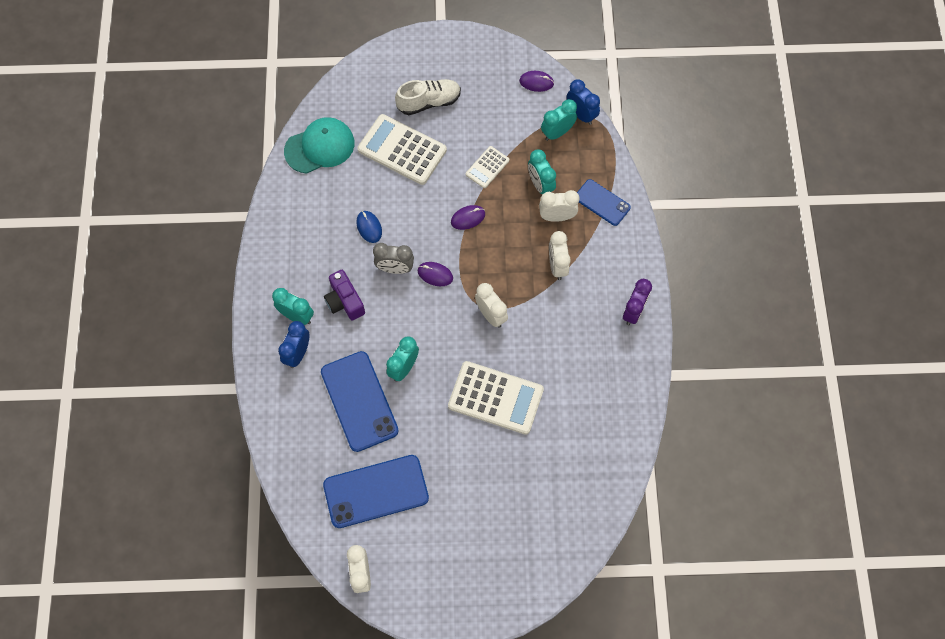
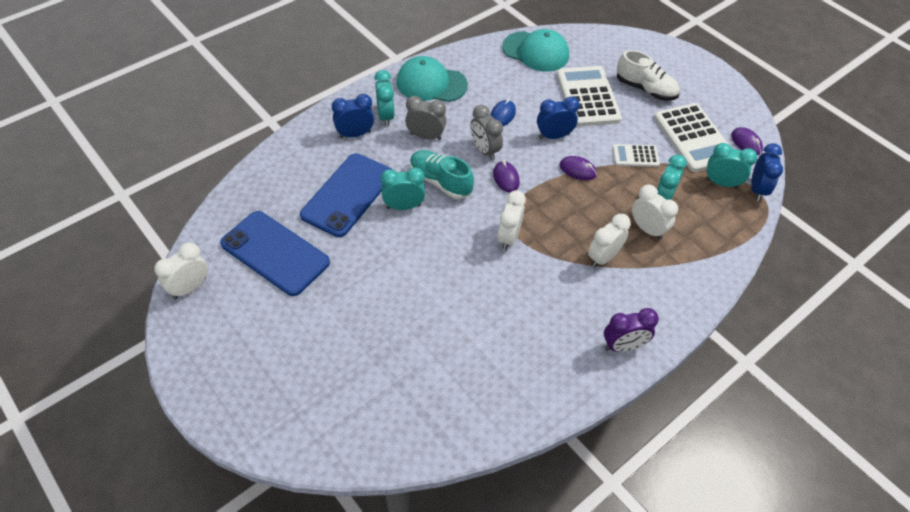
camera: 50 degrees right, 15 degrees down
purple camera [324,270,365,320] -> grey clock [405,96,446,140]
white calculator [448,361,544,435] -> white calculator moved to [654,103,728,172]
blue phone [577,179,631,226] -> none
none -> turquoise cap [396,56,468,102]
none -> turquoise shoe [410,150,474,199]
none -> blue clock [537,96,580,139]

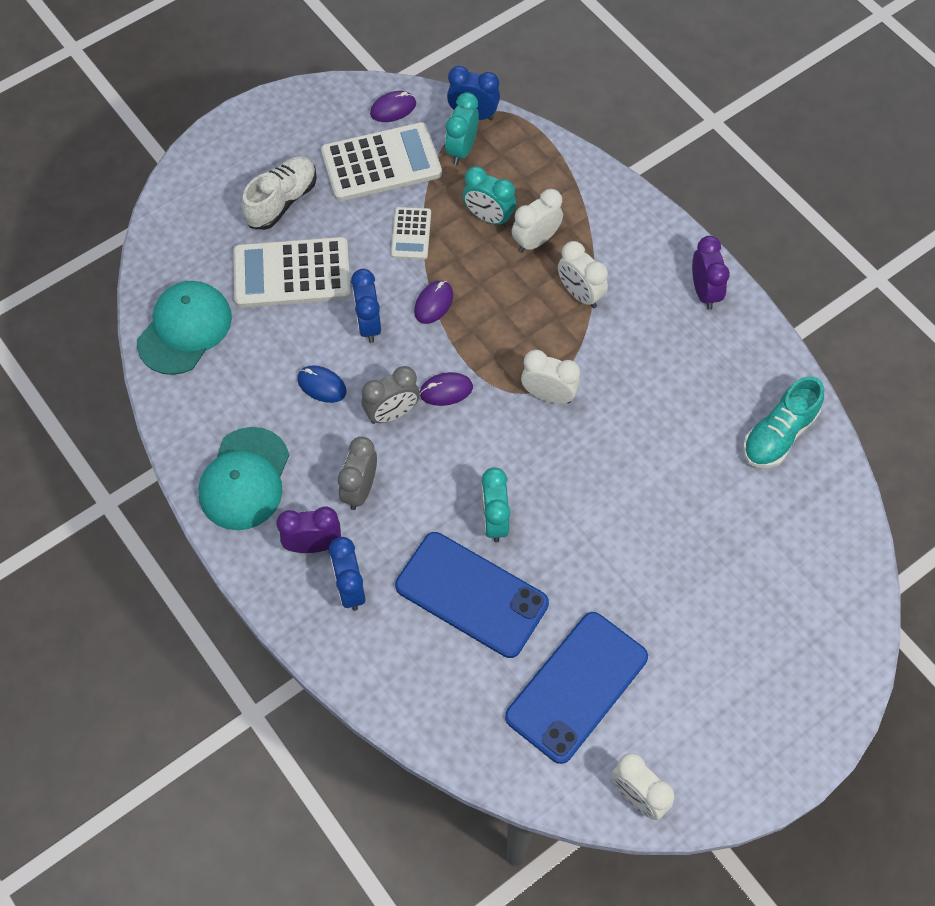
camera: 85 degrees left, 10 degrees up
turquoise clock [374,70,395,126] -> purple clock [276,506,341,553]
turquoise shoe [410,150,474,199] -> turquoise shoe moved to [743,376,824,468]

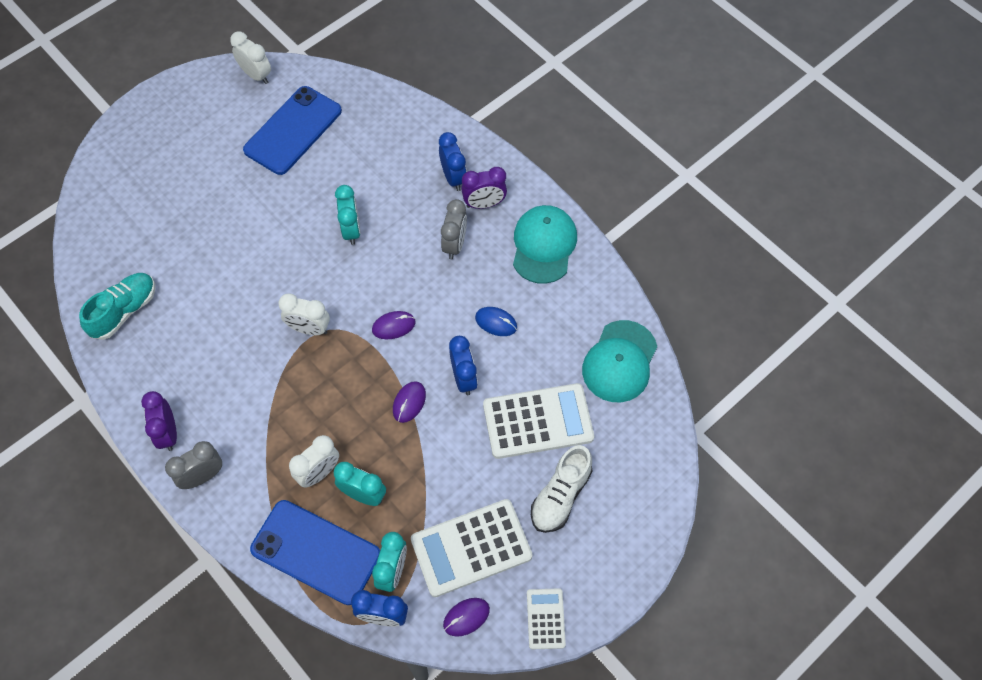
camera: 175 degrees right, 0 degrees up
grey clock [361,366,420,424] -> grey clock moved to [165,441,222,489]
white calculator [391,207,431,260] -> white calculator moved to [527,588,566,649]
blue phone [395,532,549,658] -> blue phone moved to [250,500,380,605]
white clock [558,241,608,308] -> none

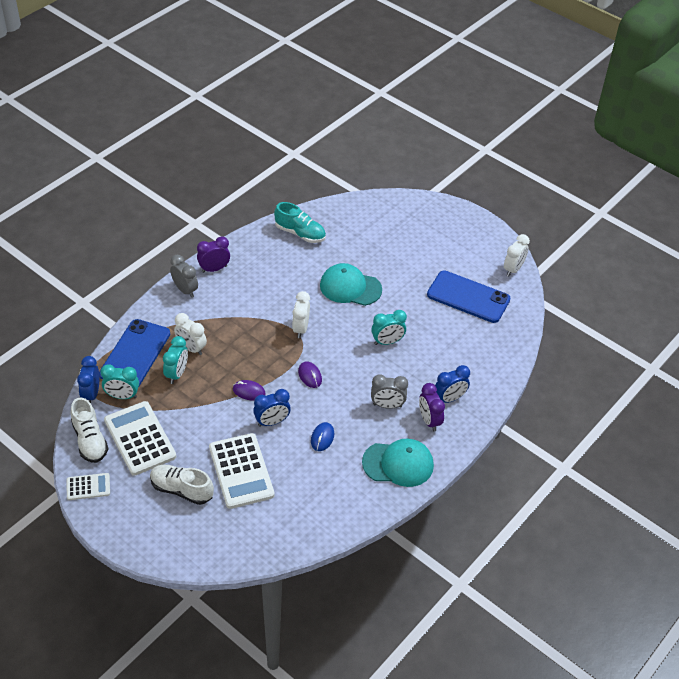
camera: 80 degrees right, 15 degrees down
purple mouse [443,598,490,637] -> white shoe [71,397,108,463]
turquoise cap [582,320,657,402] -> turquoise cap moved to [320,263,382,306]

